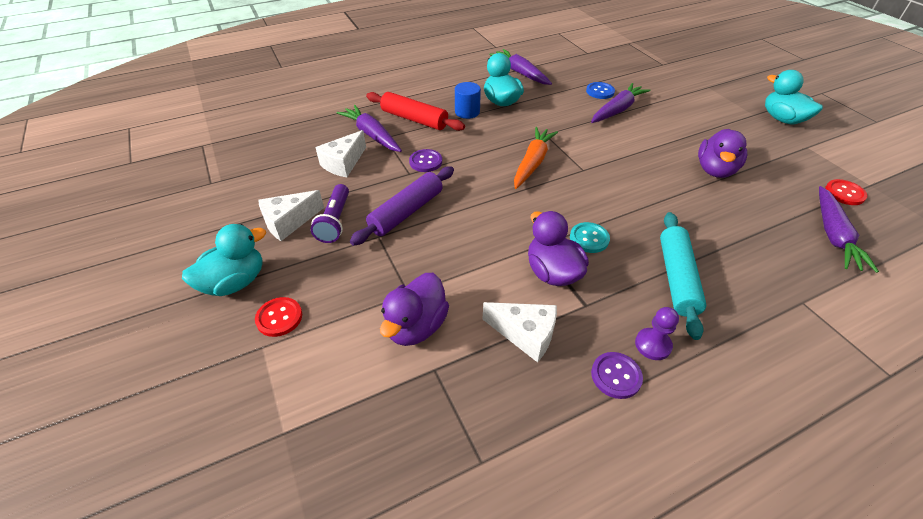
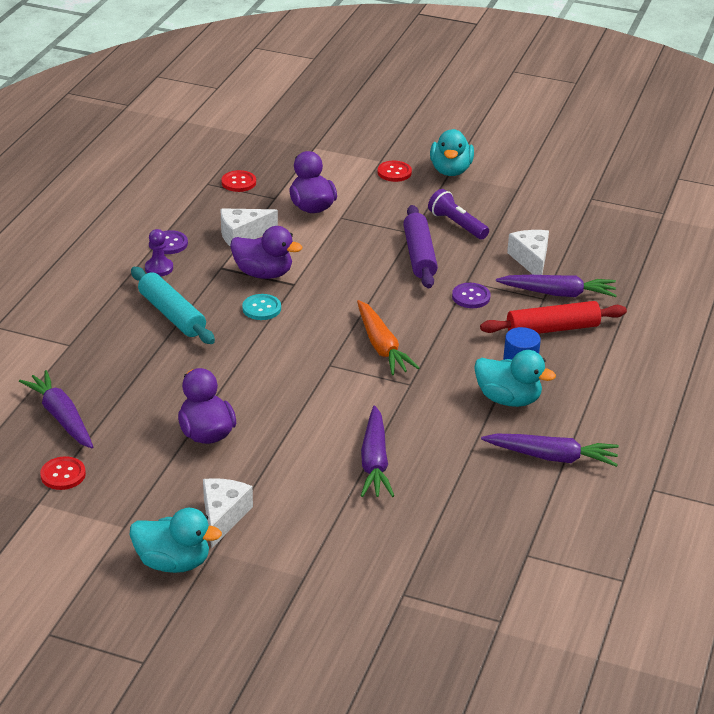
camera: 135 degrees right, 10 degrees down
white cheese [258,190,324,241] -> white cheese moved to [203,478,253,548]
blue button [586,82,615,99] -> none
none -> red button [221,170,256,192]

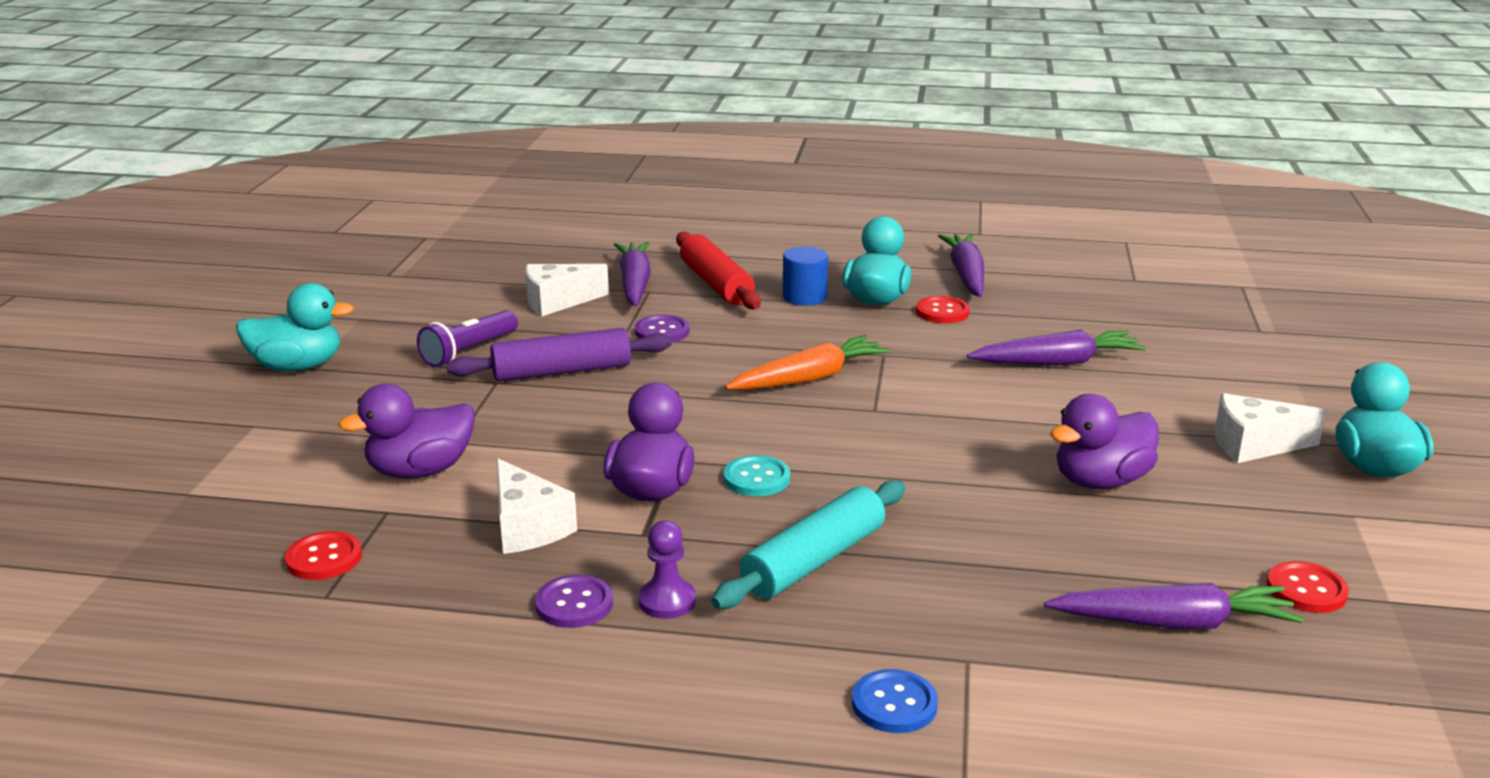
camera: 100 degrees left, 10 degrees down
purple carrot [19,370,93,448] -> purple carrot turned 135 degrees counterclockwise [1044,583,1304,629]
red button [378,161,412,182] -> red button moved to [916,296,970,323]
none -> blue button [852,669,938,733]

